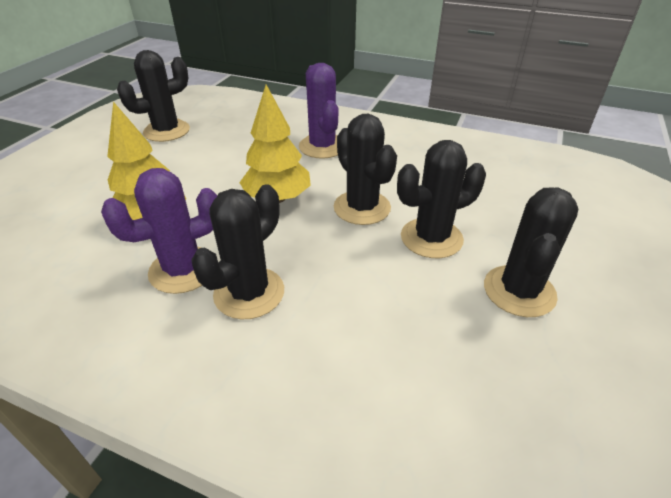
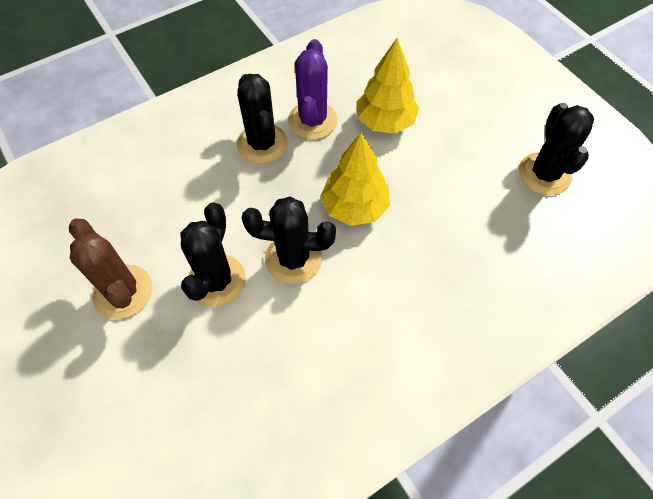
camera: 125 degrees right, 20 degrees up
purple cactus [299,63,338,159] -> none
black cactus [484,187,578,317] -> brown cactus [69,219,152,319]

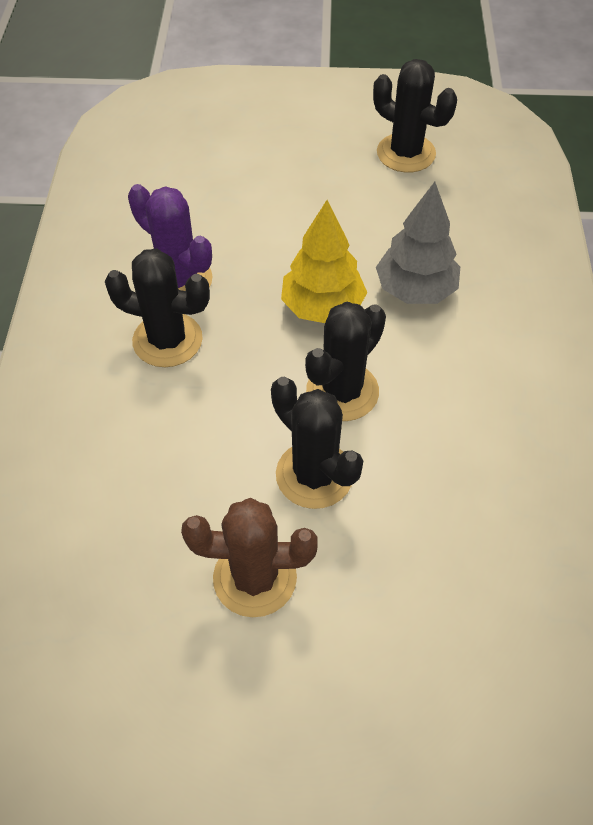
camera: 55 degrees left, 5 degrees down
yellow tree [356,38,419,133] -> none
none -> grey tree [376,182,460,304]

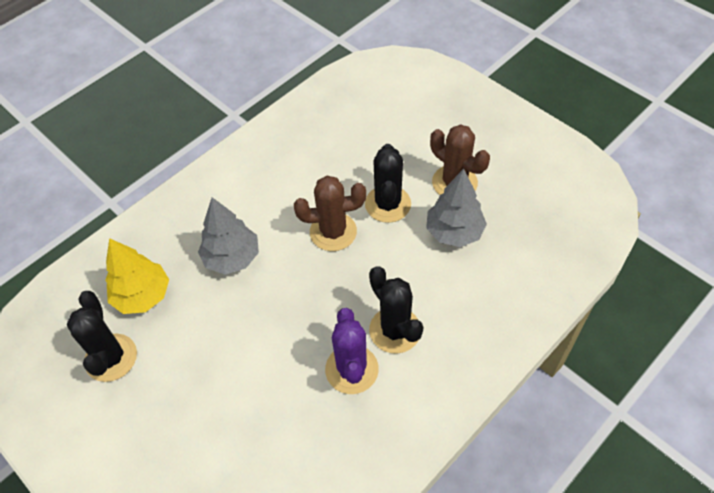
camera: 135 degrees left, 0 degrees up
yellow tree [281,200,367,323] -> yellow tree moved to [105,238,169,314]
black cactus [305,302,386,421] -> brown cactus [294,176,366,251]
none -> grey tree [426,169,487,247]

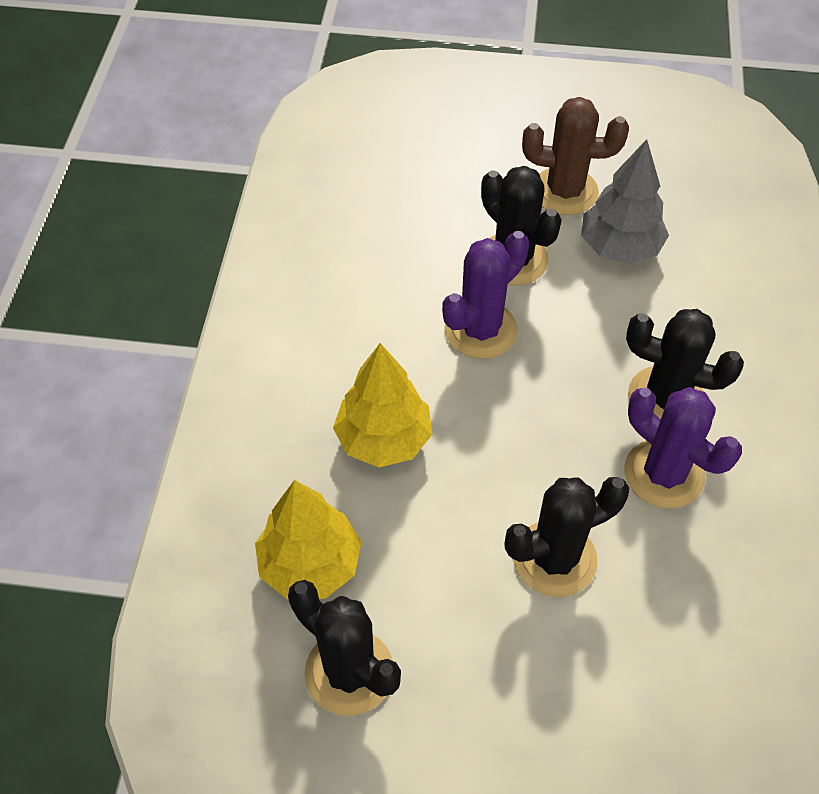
camera: 40 degrees left, 0 degrees up
grey tree [198,197,259,275] -> yellow tree [333,343,432,468]
brown cactus [294,176,366,251] -> purple cactus [442,231,529,359]
none -> black cactus [505,477,629,597]

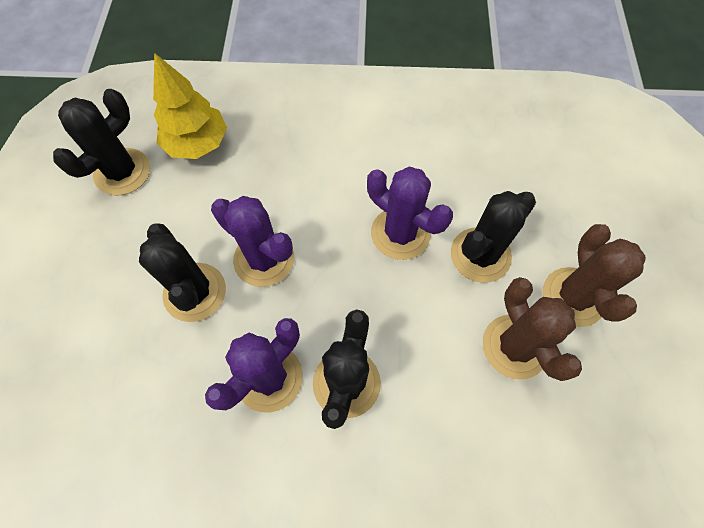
camera: 85 degrees right, 10 degrees up
yellow tree [333,343,432,468] -> none
grey tree [581,139,669,264] -> brown cactus [483,277,582,381]
none -> purple cactus [211,196,294,287]

